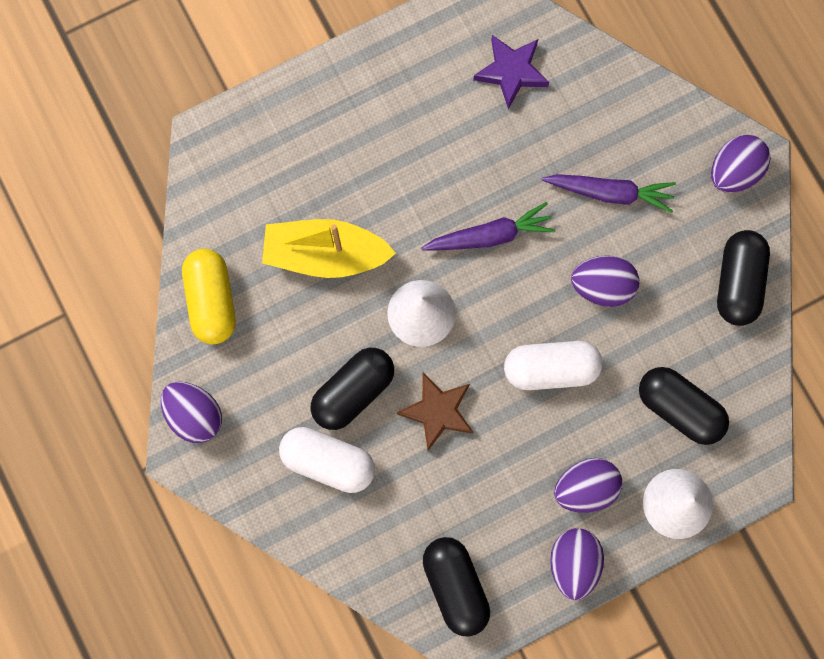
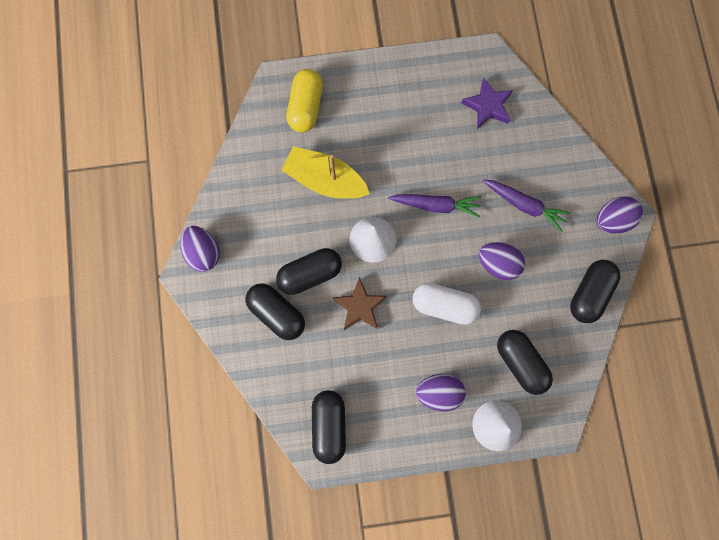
camera: 20 degrees right, 0 degrees up
yellow capsule [182,249,236,344] -> yellow capsule moved to [287,69,323,132]
white capsule [279,427,375,493] -> black capsule [246,283,305,340]
purple egg [550,528,604,600] -> none

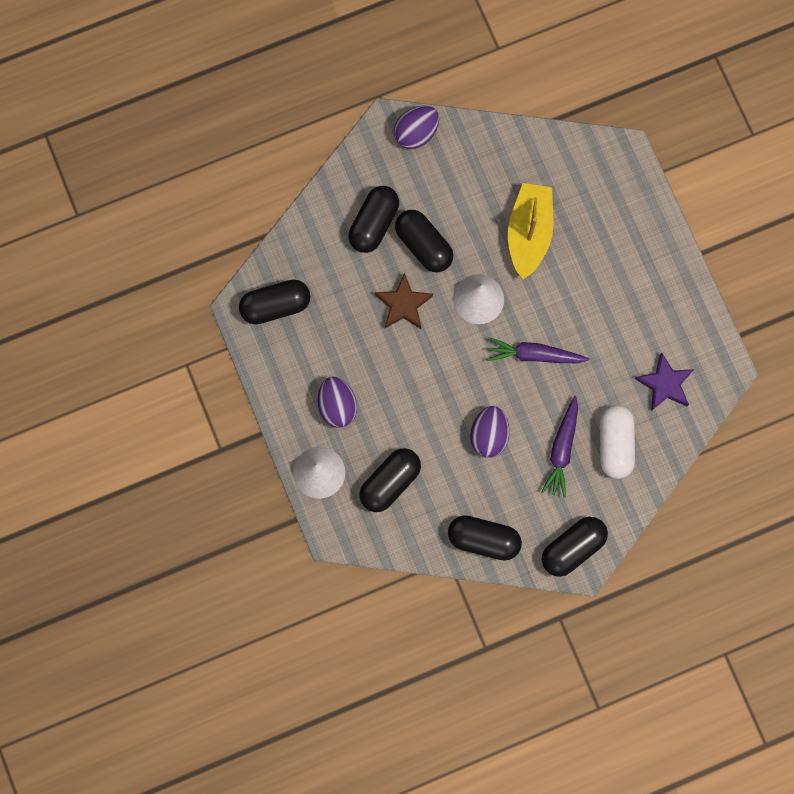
camera: 75 degrees right, 0 degrees up
yellow capsule [287,69,323,132] -> none
purple carrot [388,194,481,217] -> purple carrot turned 105 degrees clockwise [486,337,589,363]
white capsule [412,283,481,325] -> white capsule moved to [600,405,635,479]
purple egg [596,196,643,233] -> black capsule [542,517,608,577]

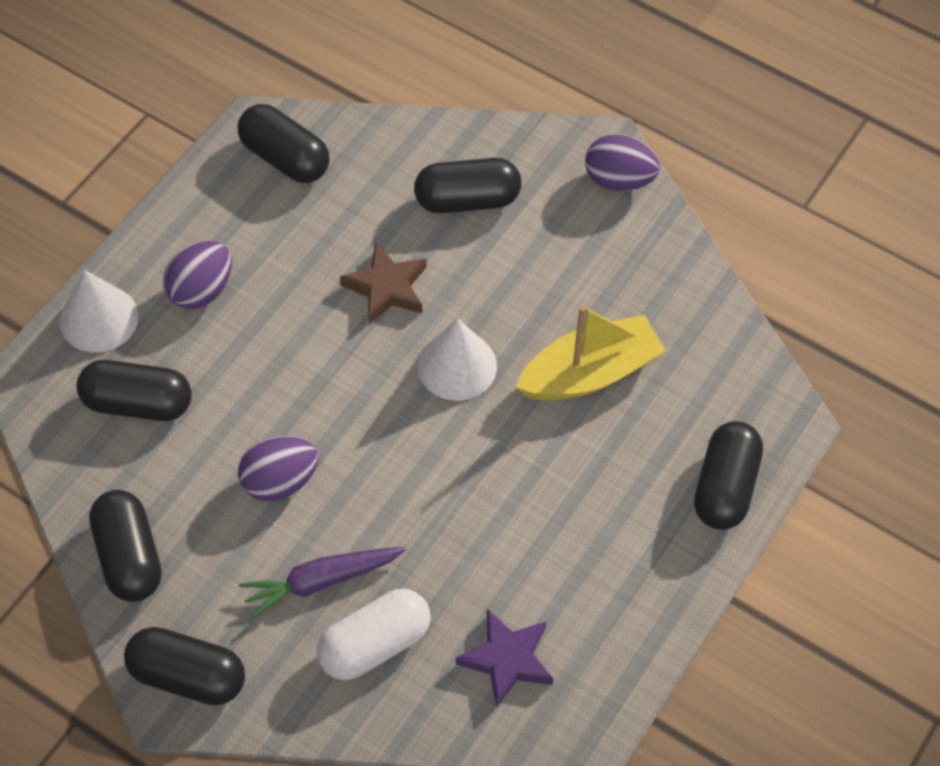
camera: 55 degrees right, 20 degrees down
black capsule [395,210,453,272] -> black capsule moved to [694,421,763,530]
purple carrot [486,337,589,363] -> none

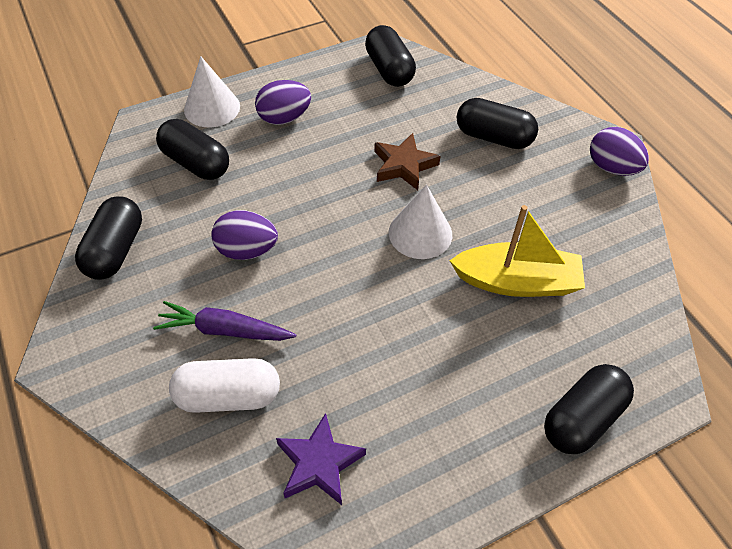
camera: 30 degrees right, 5 degrees down
black capsule [124,627,245,705] -> none

